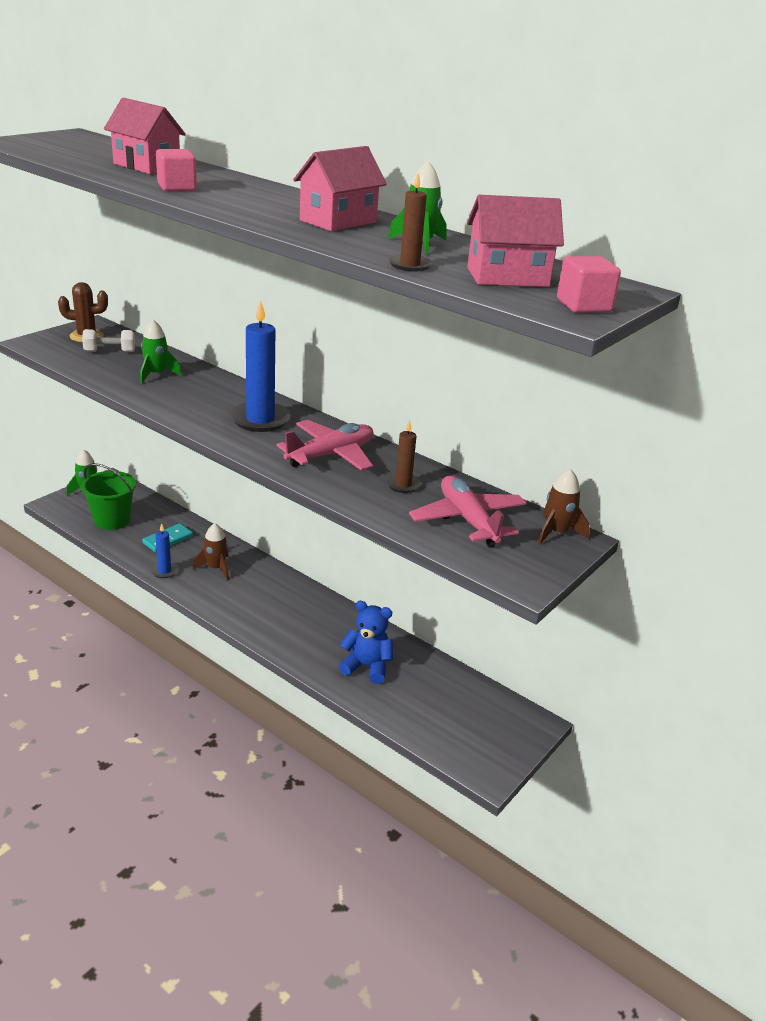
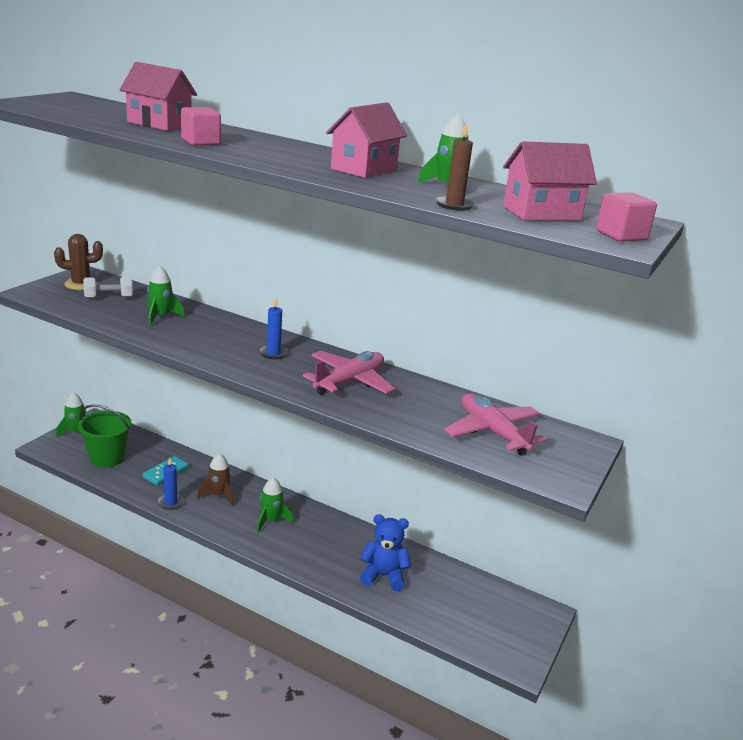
camera: 10 degrees left, 5 degrees down
blue candle [230,300,291,432] -> blue candle [259,298,288,359], size x0.53
brown candle [386,420,421,493] -> none
brown rocket [538,469,590,545] -> none
none -> green rocket [257,477,294,533]

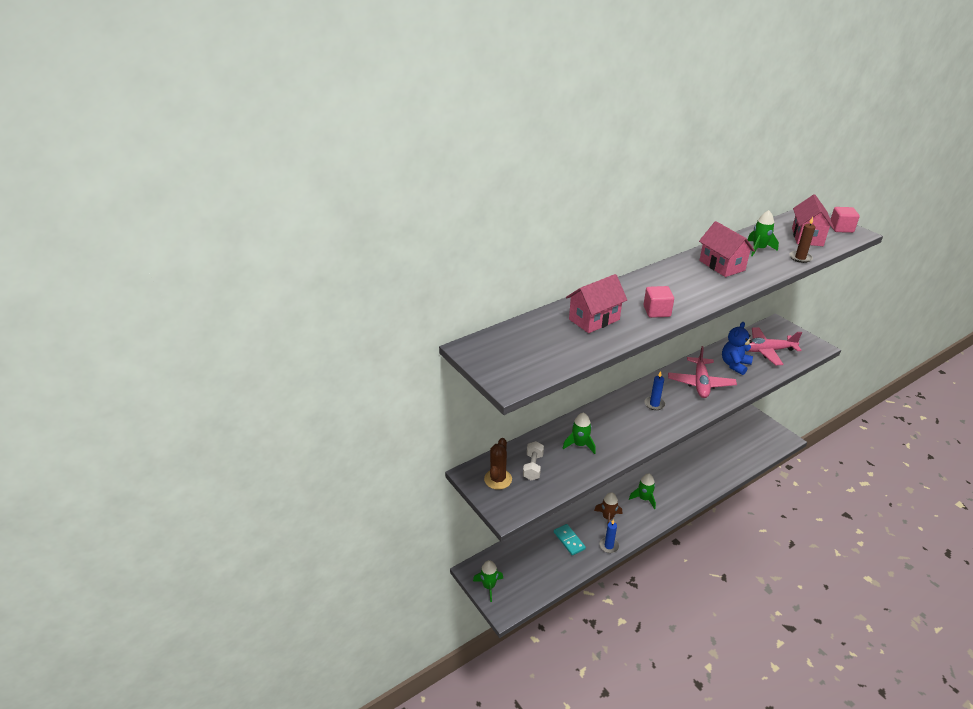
camera: 60 degrees left, 10 degrees up
green bucket [78,404,131,468] -> none
pink plane [303,351,395,395] -> pink plane turned 150 degrees counterclockwise [668,346,737,398]
blue teddy bear [360,514,411,591] -> blue teddy bear moved to [722,322,753,375]

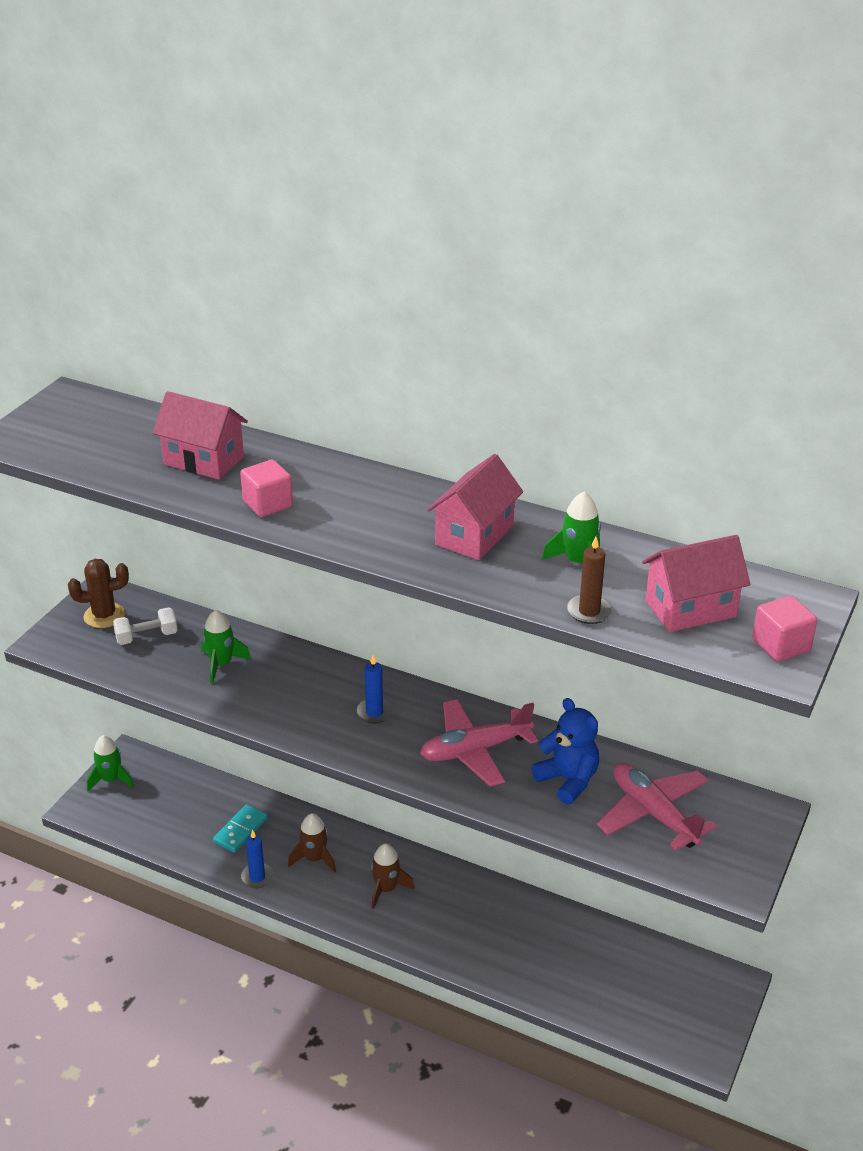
camera: 60 degrees right, 0 degrees up
green rocket [629,473,656,509] -> brown rocket [371,844,415,909]
blue teddy bear [722,322,753,375] -> blue teddy bear turned 45 degrees clockwise [531,698,599,805]

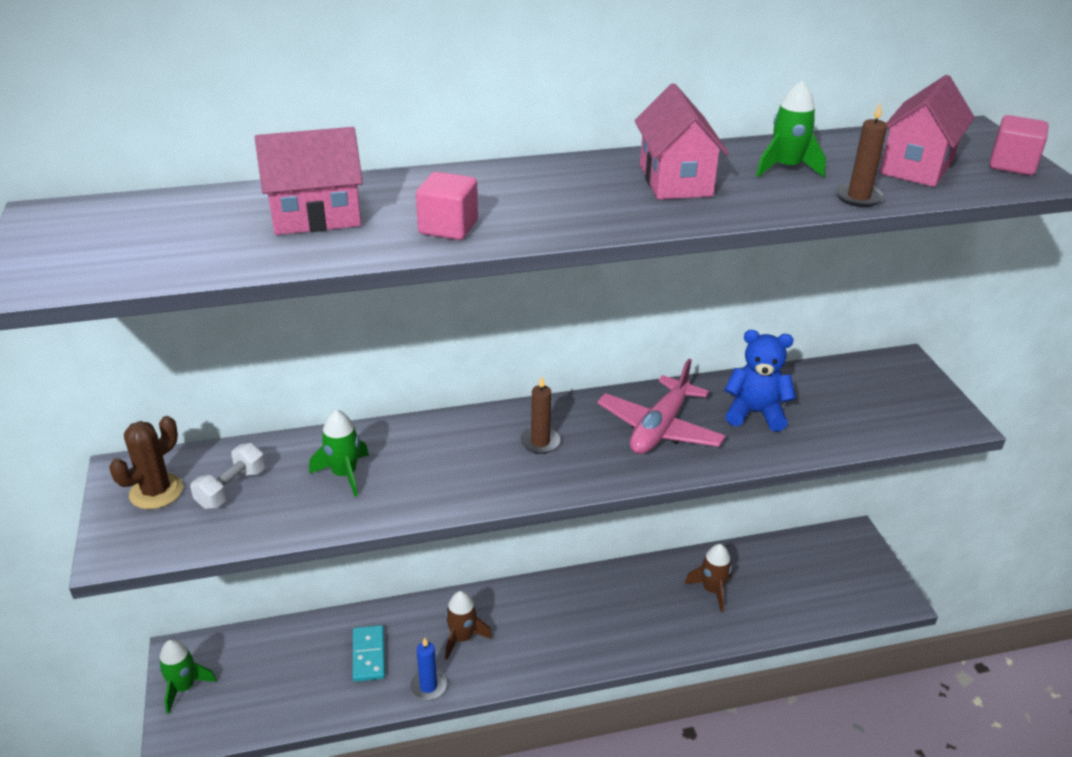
camera: 40 degrees left, 0 degrees up
blue candle [356,655,393,723] -> brown candle [520,376,561,454]
brown rocket [371,844,415,909] -> brown rocket moved to [684,544,732,612]
pink plane [597,763,717,850] -> none

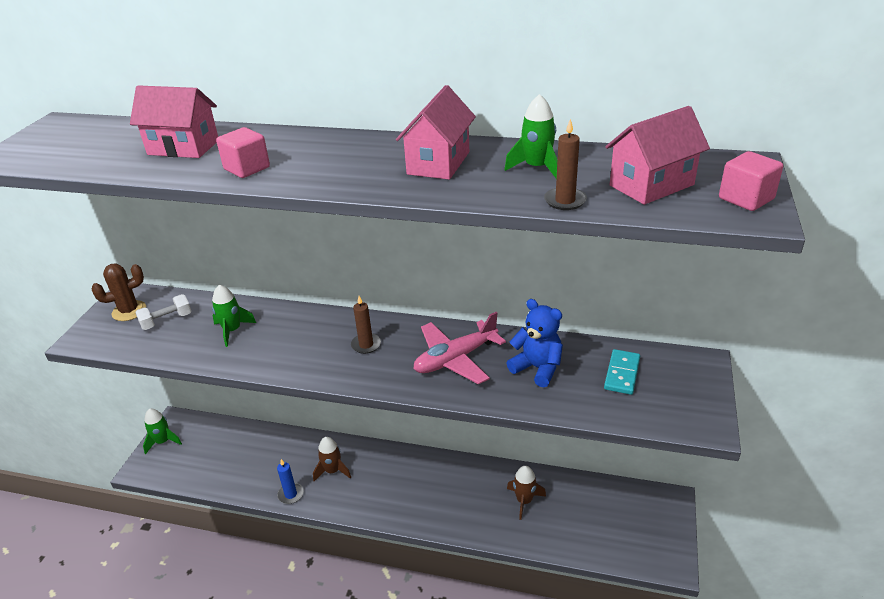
camera: 30 degrees right, 0 degrees up
turquoise domino [353,625,385,682] -> turquoise domino moved to [604,349,640,395]

